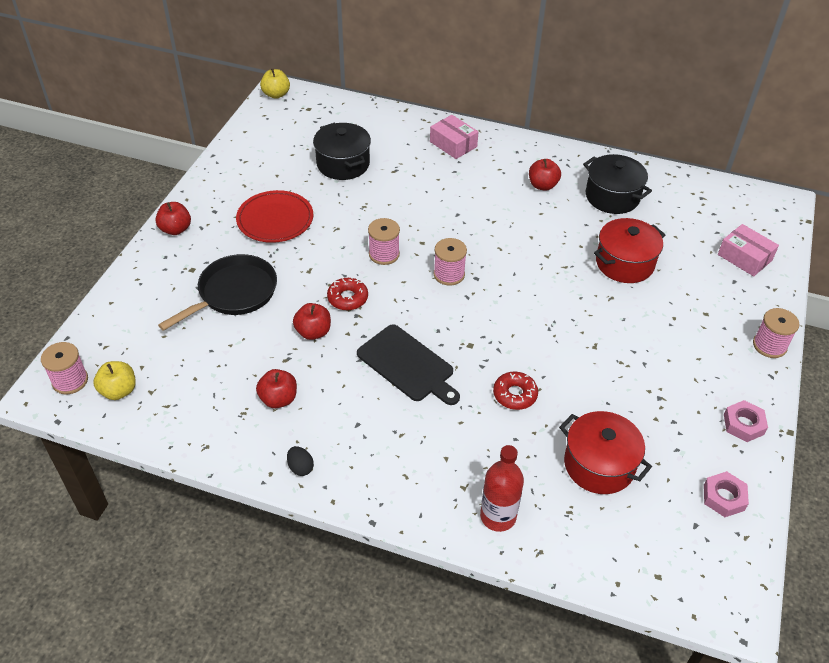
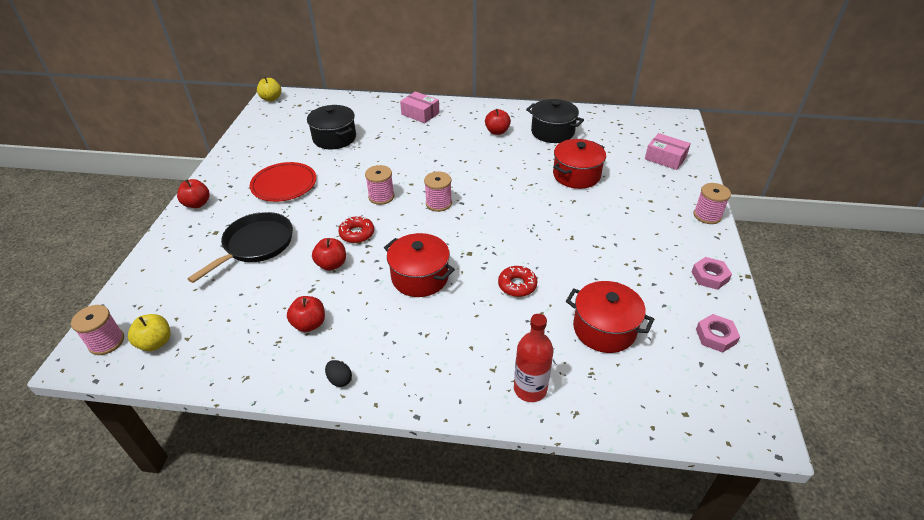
camera: 10 degrees left, 5 degrees down
black cutting board [357,324,460,405] -> red pot [384,233,455,297]

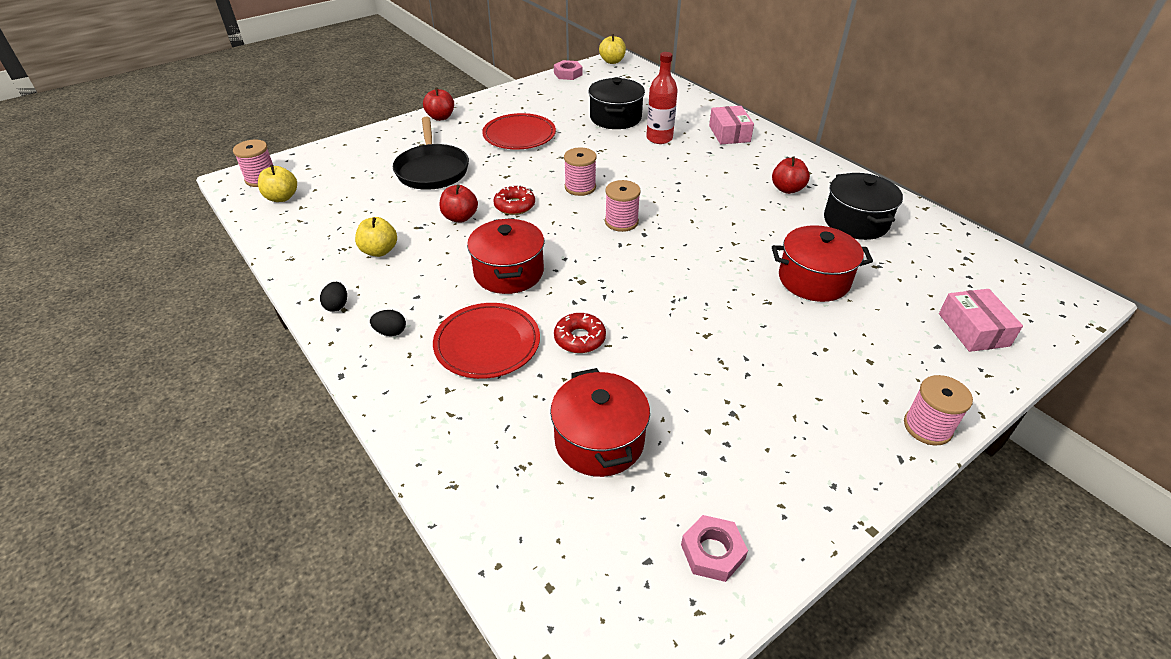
camera: 45 degrees right, 0 degrees up
black pan [187,212,293,283] -> black pan turned 90 degrees clockwise [393,117,469,190]
red apple [287,296,325,332] -> yellow apple [355,217,397,257]
red bottle [514,314,553,402] -> red bottle moved to [646,52,678,144]
pink nut [691,257,732,290] -> pink nut moved to [554,60,583,80]
none -> black egg [370,310,406,336]
none -> red plate [433,303,540,379]

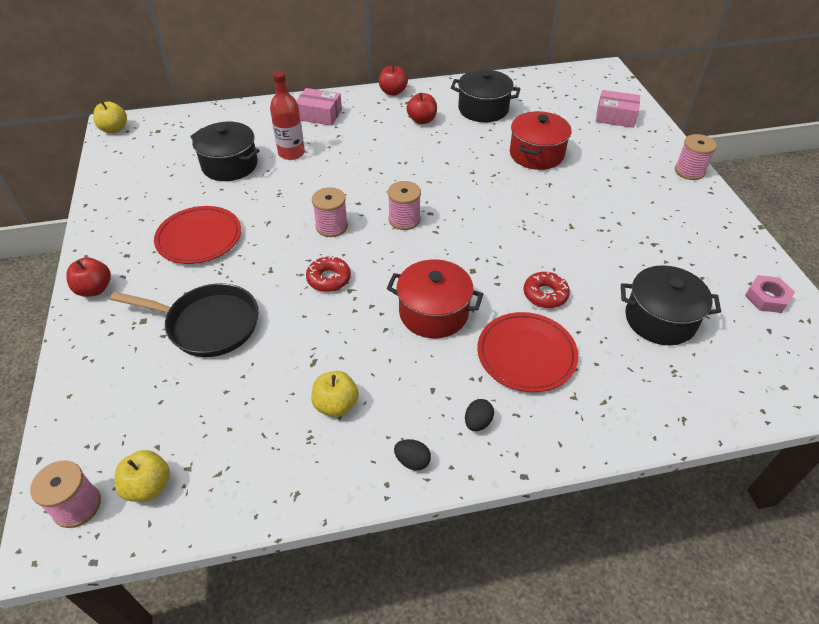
camera: 65 degrees left, 5 degrees up
red apple [440,185,478,223] -> red apple moved to [379,64,408,96]
red pot [550,368,650,477] -> black pot [621,265,721,345]
pink nut [554,60,583,80] -> none

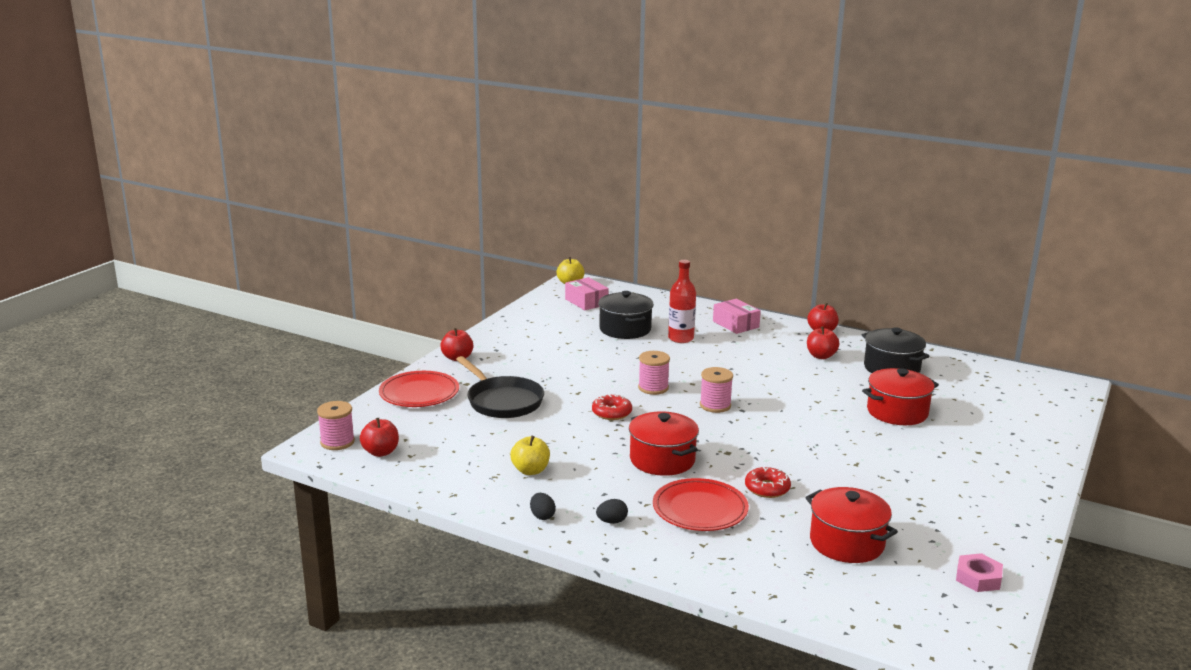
camera: 40 degrees right, 25 degrees down
yellow apple [115,450,170,502] -> red apple [360,418,399,457]
red plate [154,206,241,264] -> red plate moved to [379,371,459,407]
pink box [596,90,640,128] -> pink box moved to [565,277,609,310]
black pot [621,265,721,345] -> red pot [805,487,898,563]
pink spool [675,134,717,180] -> none

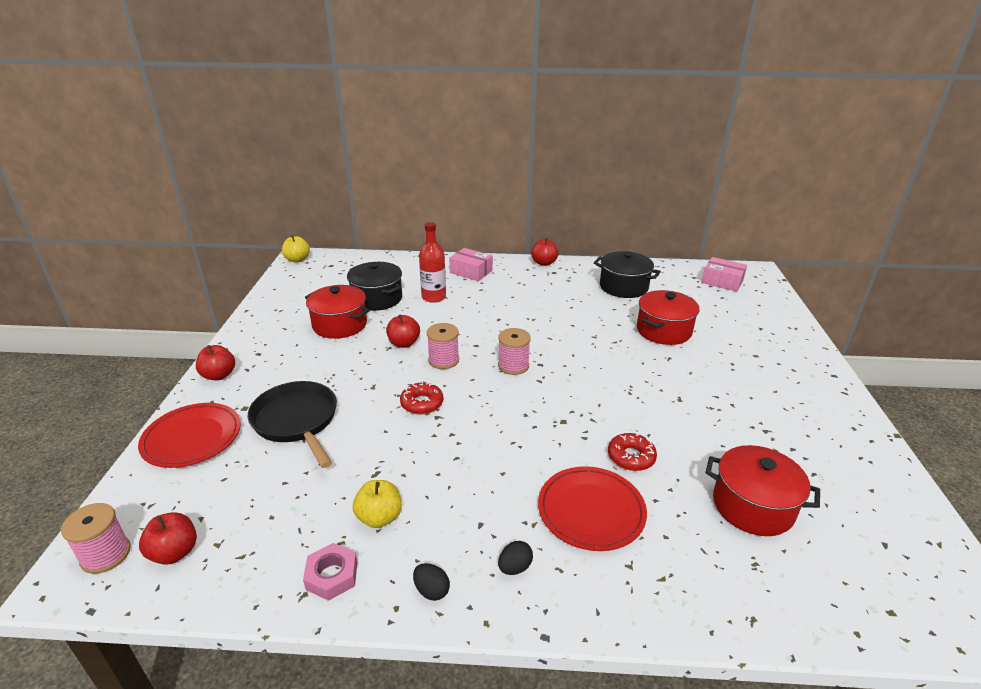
camera: 25 degrees left, 10 degrees up
black pan [456,356,544,418] -> black pan turned 150 degrees counterclockwise [248,381,337,468]
pink box [565,277,609,310] -> pink box moved to [702,257,747,291]
red pot [629,411,699,476] -> red pot moved to [305,285,370,339]
red apple [807,327,839,359] -> red apple moved to [386,315,420,348]
pink nut [956,553,1003,592] -> pink nut moved to [303,543,357,601]

